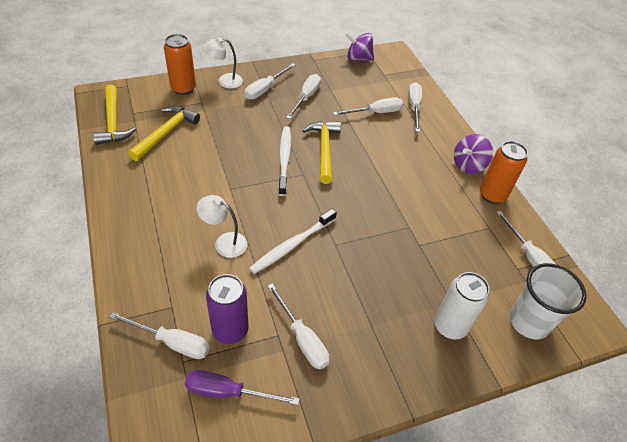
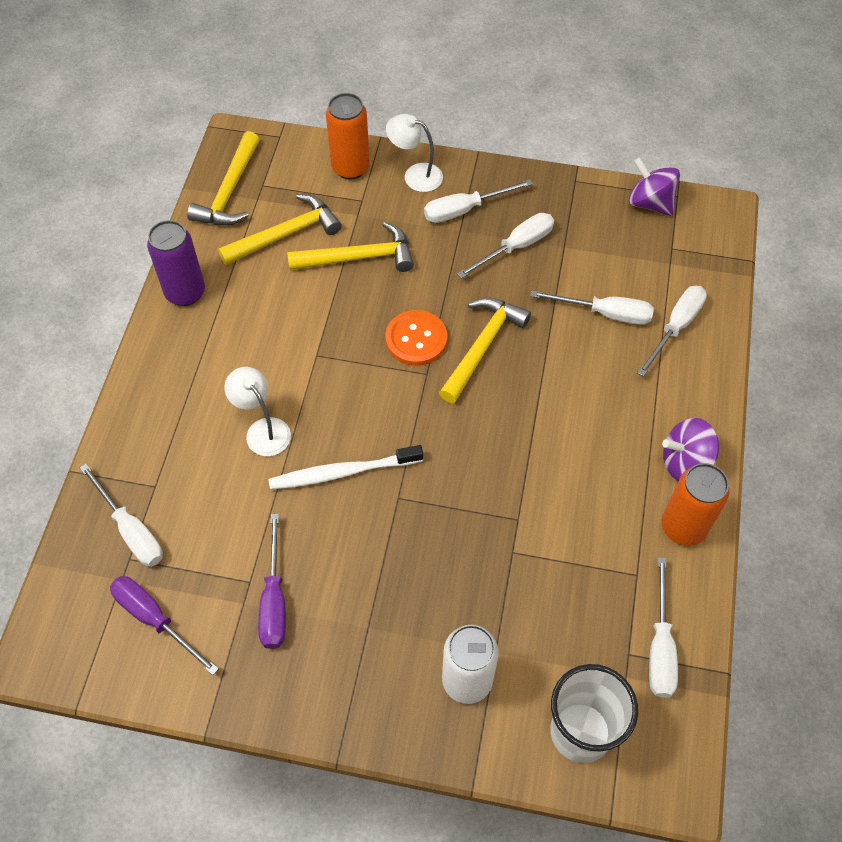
camera: 35 degrees right, 10 degrees up
purple can [206,274,249,344] -> purple can moved to [147,220,205,306]
white screwdriver [267,283,329,369] -> purple screwdriver [258,513,286,649]
white toothbrush [278,126,291,196] -> orange button [385,310,447,366]
none -> yellow hammer [287,222,414,272]

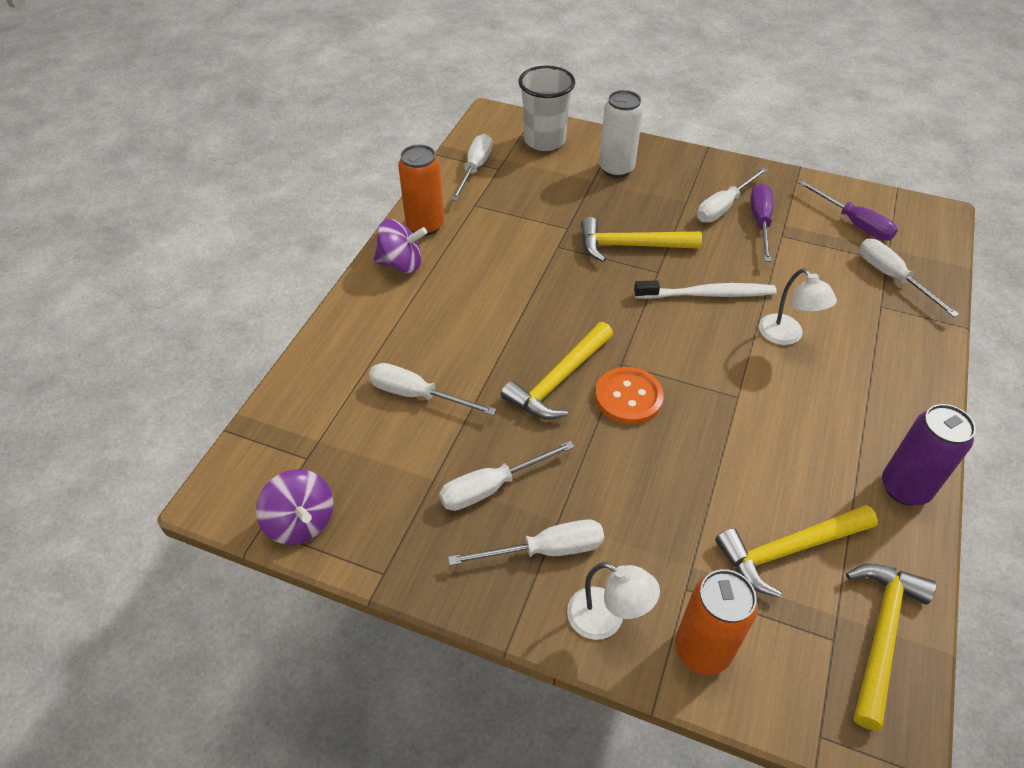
camera: 170 degrees left, 10 degrees down
yellow hammer [287,222,414,272] -> yellow hammer moved to [581,217,702,262]
white screwdriver [637,286,707,377] -> white screwdriver moved to [697,167,768,222]

